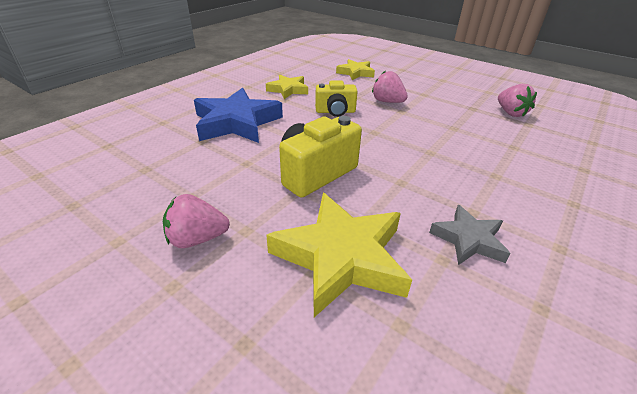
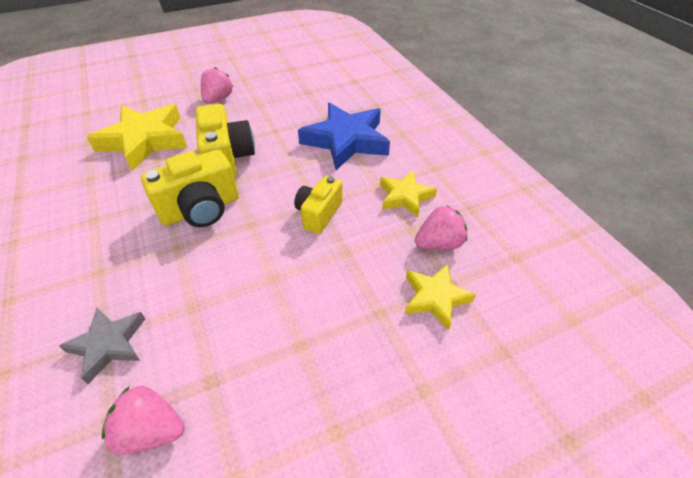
camera: 120 degrees right, 10 degrees up
pink strawberry [372,71,408,103] -> pink strawberry moved to [415,205,467,250]
grey star [429,205,511,265] -> grey star moved to [59,308,146,384]
none -> yellow camera [141,149,239,227]

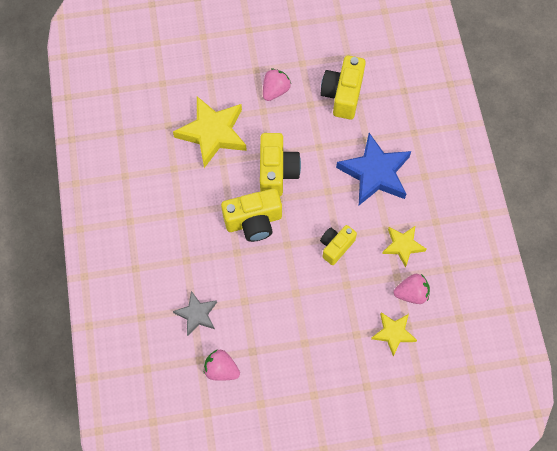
camera: 15 degrees right, 20 degrees up
none -> yellow camera [320,55,366,119]

